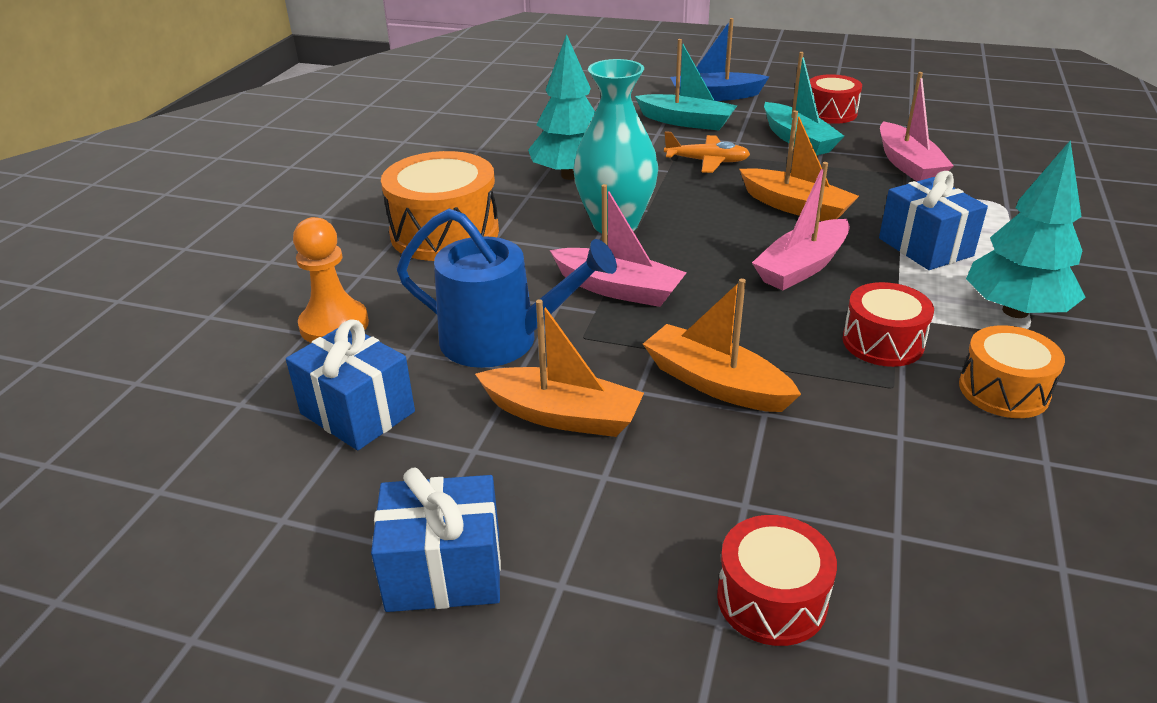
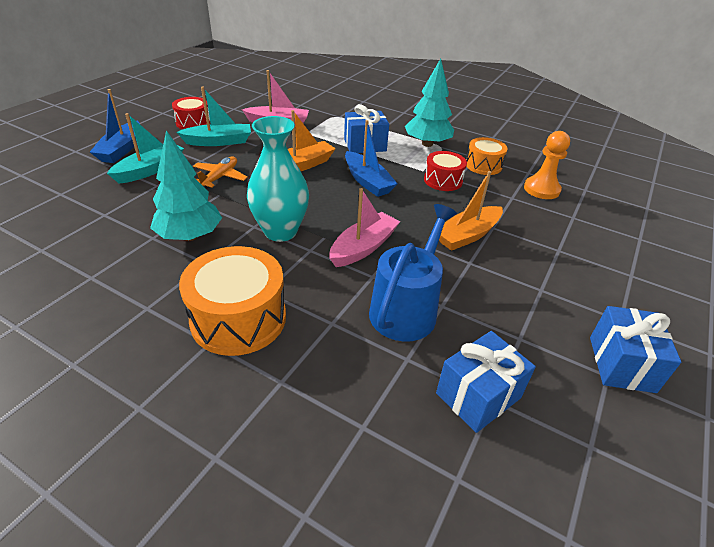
camera: 80 degrees left, 5 degrees up
orange pawn [293,217,369,343] -> orange pawn moved to [524,131,570,199]
orange boat [475,299,644,437] -> none
red drum [717,515,837,646] -> none
pink boat [752,162,850,290] -> blue boat [345,120,398,197]

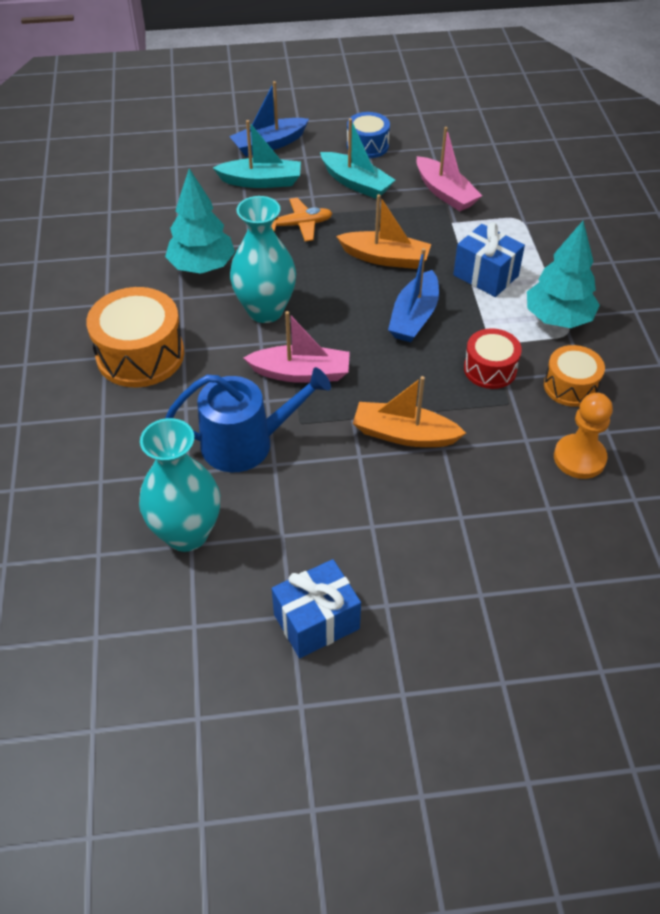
camera: 55 degrees right, 10 degrees up
red drum [172,97,211,129] -> blue drum [347,112,390,158]
blue gift [436,331,536,433] -> turquoise vase [139,418,220,552]

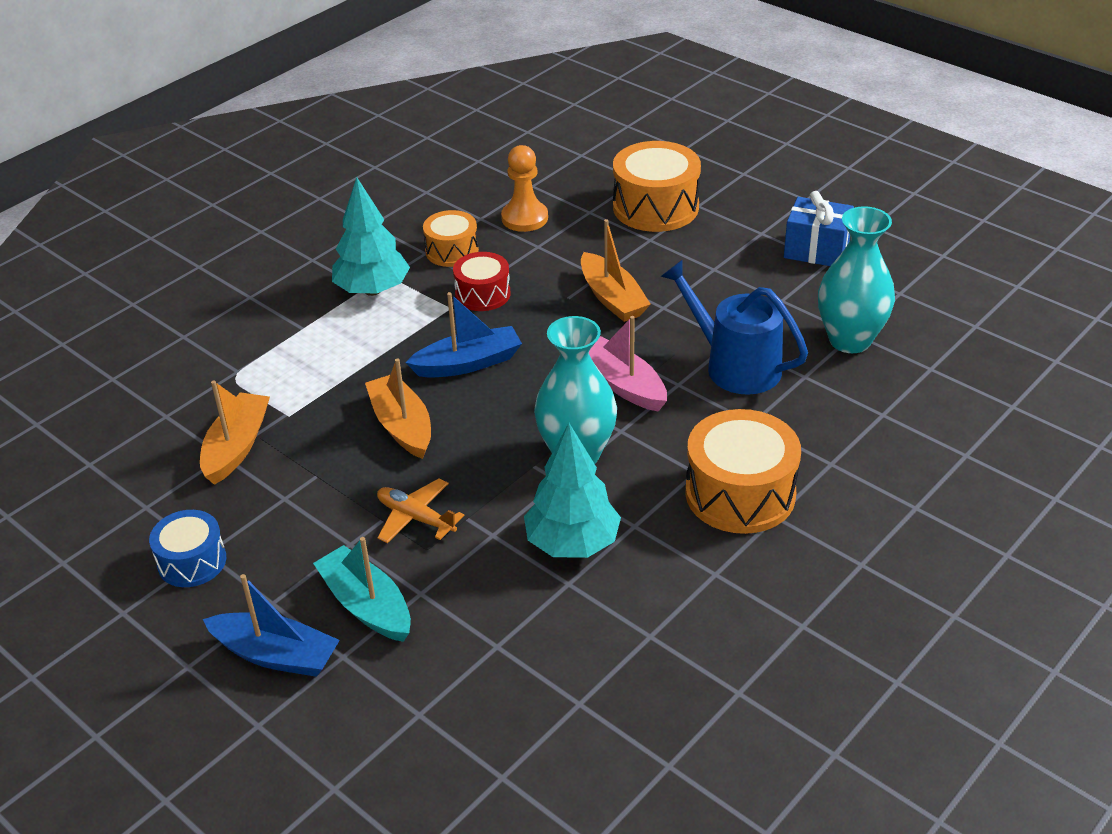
camera: 130 degrees left, 10 degrees down
turquoise boat [320,118,395,199] -> none
pink boat [416,127,482,211] -> orange boat [200,380,270,485]
blue gift [453,222,525,297] -> none
none -> orange drum [613,141,701,232]

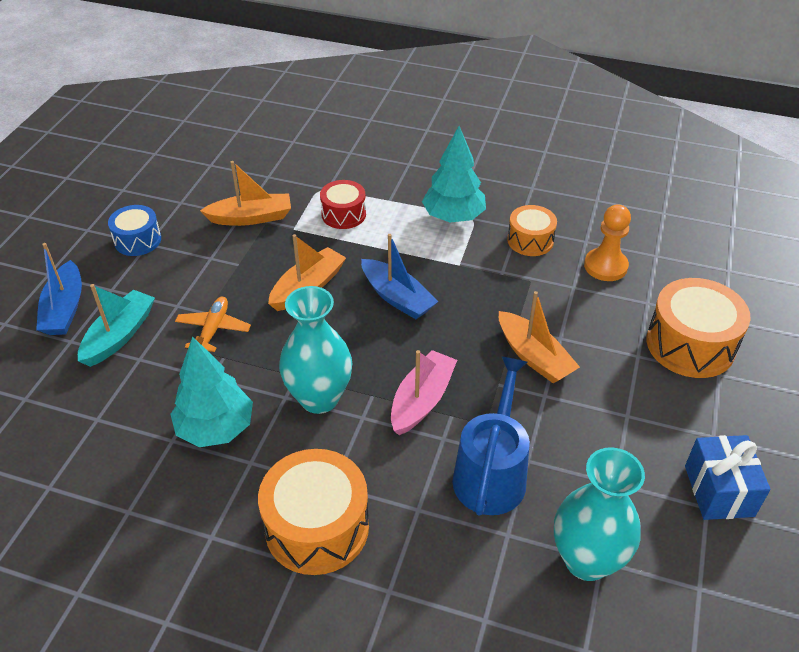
camera: 65 degrees right, 5 degrees up
red drum [453,252,510,311] -> red drum moved to [320,180,366,229]
orange boat [581,219,651,322] -> orange boat turned 75 degrees counterclockwise [499,291,580,383]

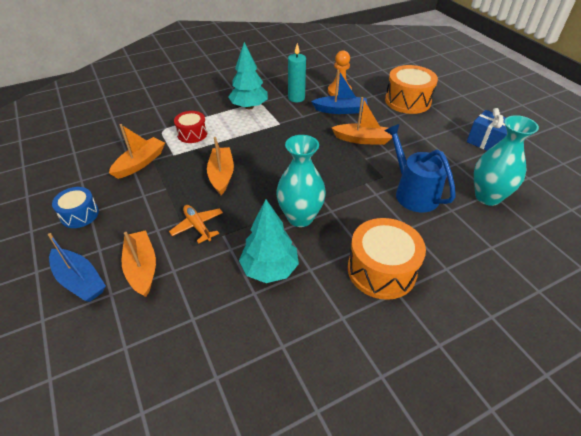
camera: 45 degrees left, 0 degrees up
turquoise boat [78,284,155,367] -> orange boat [122,230,156,297]
blue boat [361,234,439,319] -> blue boat moved to [311,70,368,114]
pink boat [391,350,457,435] -> none
orange drum [507,205,557,256] -> turquoise candle [288,43,306,102]

